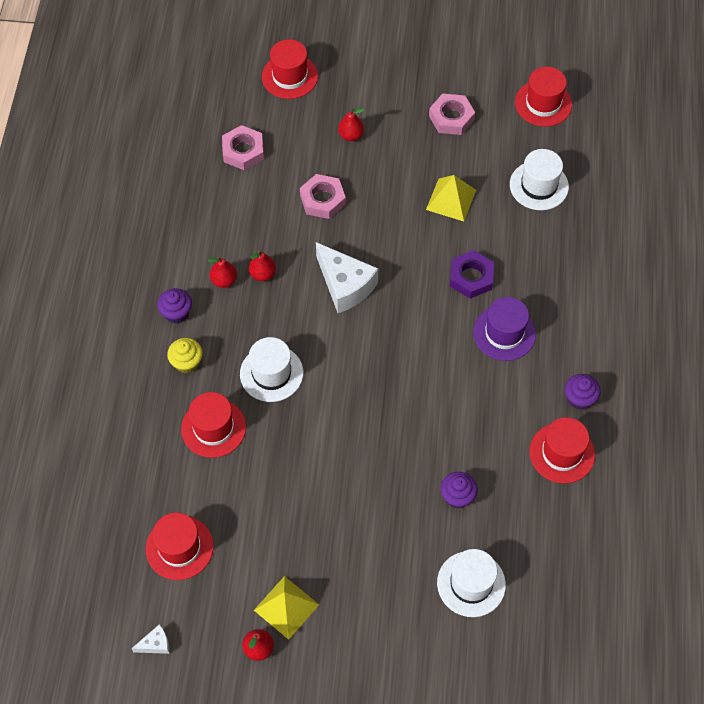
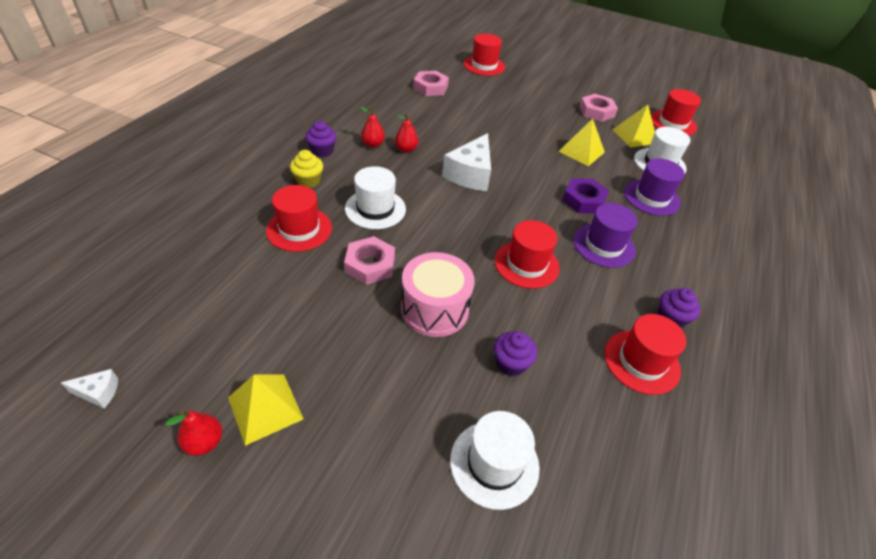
camera: 15 degrees right, 15 degrees down
red hat [146,512,214,580] -> red hat moved to [495,220,560,289]
pink nut [300,174,346,219] -> pink nut moved to [344,236,395,285]
white cheese [316,242,378,313] -> white cheese turned 45 degrees clockwise [442,133,491,191]
red pear [338,108,364,141] -> none
none -> pink drum [401,252,475,337]
none -> yellow pyramid [612,104,655,148]
none -> purple hat [624,158,685,216]

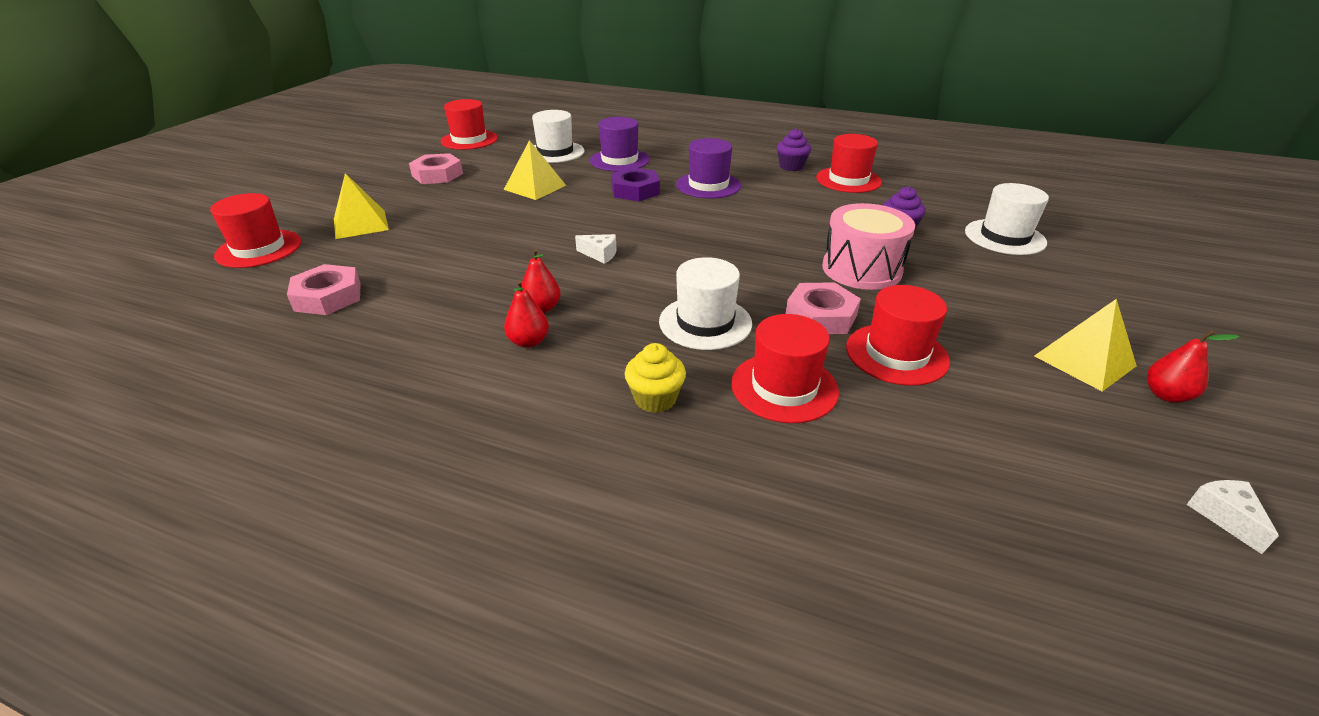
camera: 90 degrees left, 10 degrees down
purple cupcake [305,121,337,157] -> none
white cheese [442,133,491,191] -> white cheese [575,234,616,264], size x0.46
red hat [495,220,560,289] -> red hat moved to [846,285,950,386]
yellow pyramid [612,104,655,148] -> yellow pyramid moved to [334,173,389,239]

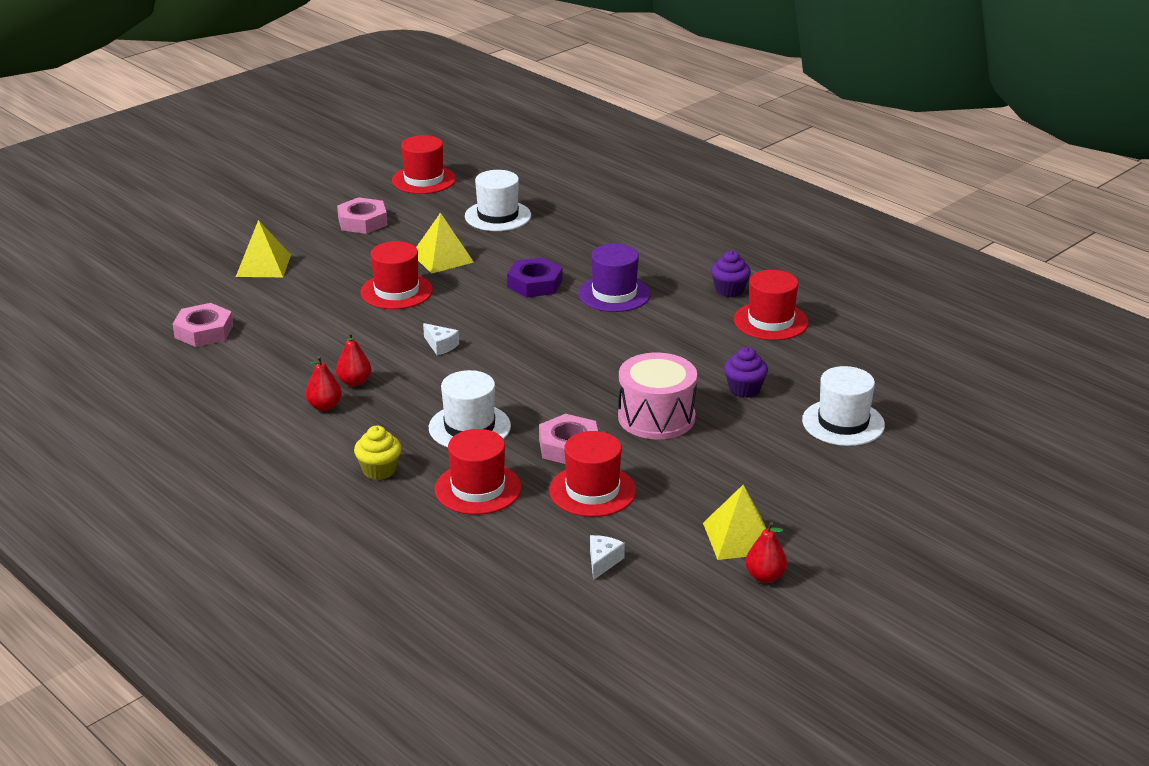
camera: 25 degrees right, 5 degrees down
red hat [210,193,301,268] -> red hat moved to [360,241,433,309]
purple hat [590,117,650,171] -> none
white cheese [1186,480,1279,554] -> white cheese moved to [590,535,625,580]

